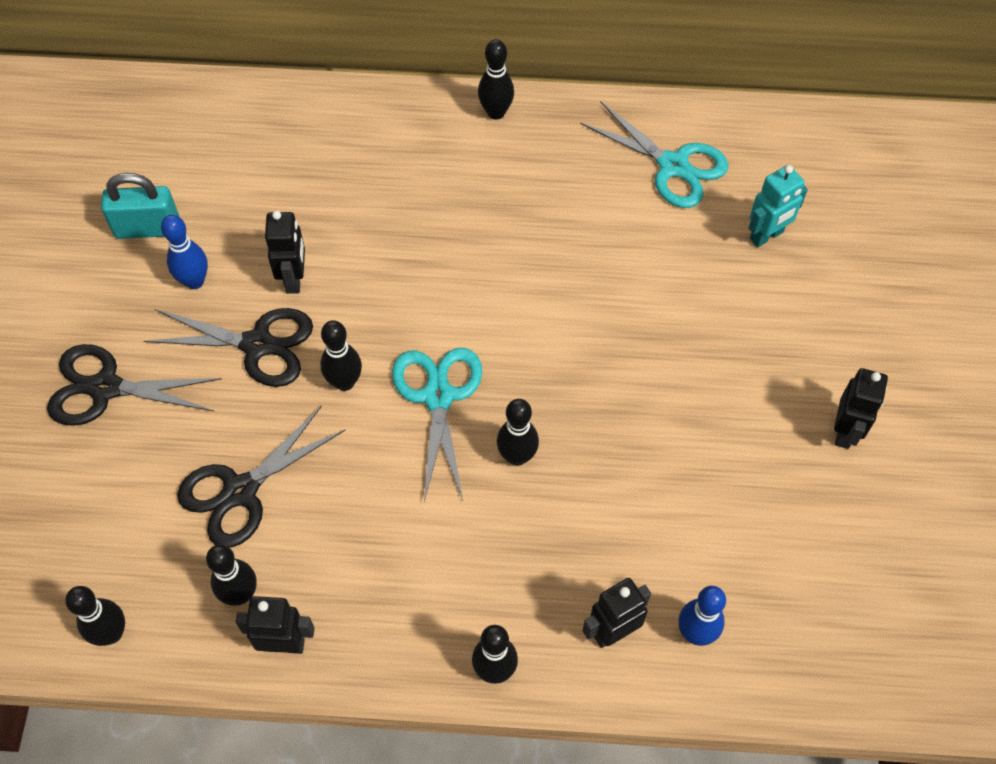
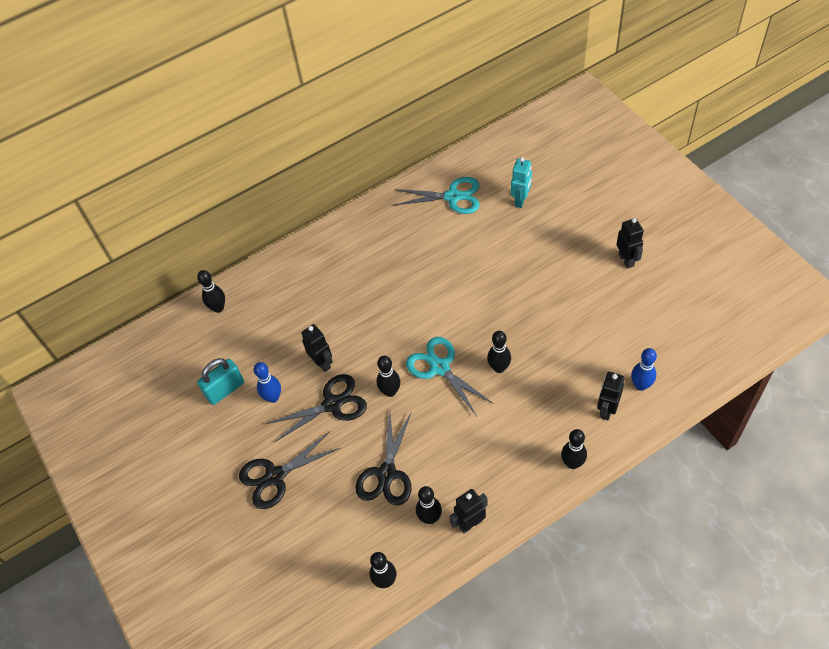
camera: 30 degrees left, 5 degrees down
black bowling pin [478,39,514,120] -> black bowling pin moved to [197,270,225,313]

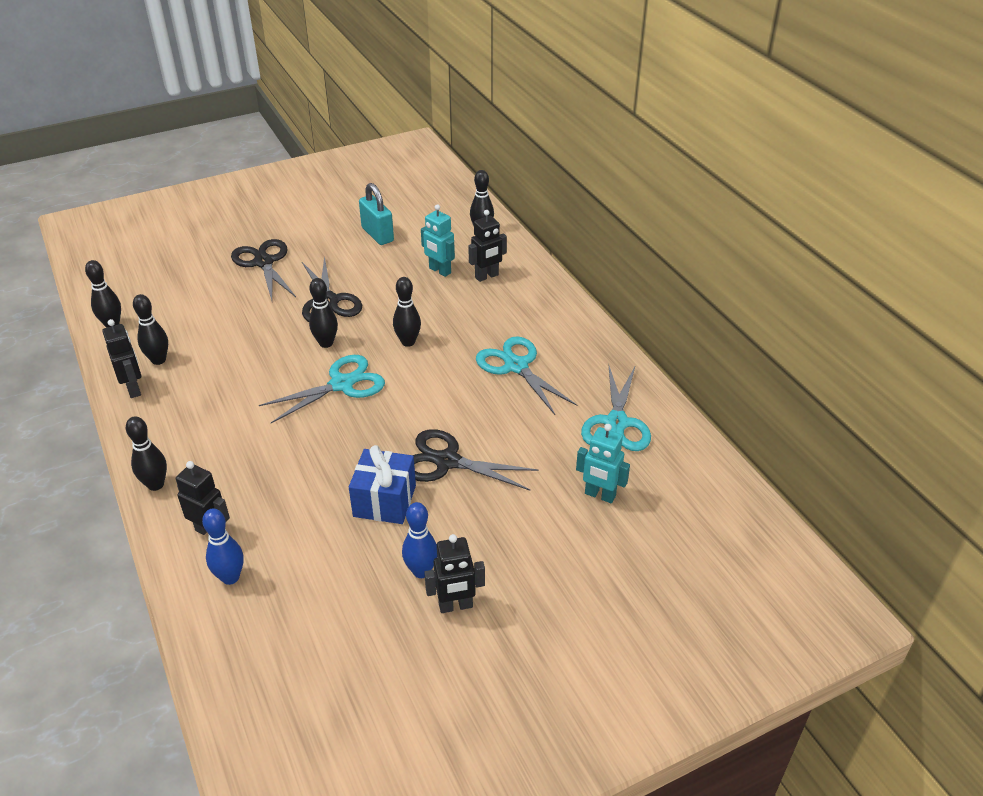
camera: 90 degrees right, 15 degrees down
blue bowling pin [254,362,281,403] -> blue bowling pin moved to [402,502,437,578]
black robot [301,324,333,372] -> black robot moved to [468,210,507,282]
black scissors [355,411,412,506] -> black scissors moved to [413,429,538,491]
black bowling pin [487,331,511,373] -> black bowling pin moved to [393,277,421,347]
none -> blue gift [349,445,416,524]
none -> turquoise robot [421,204,455,277]
none -> turquoise scissors [476,336,577,415]

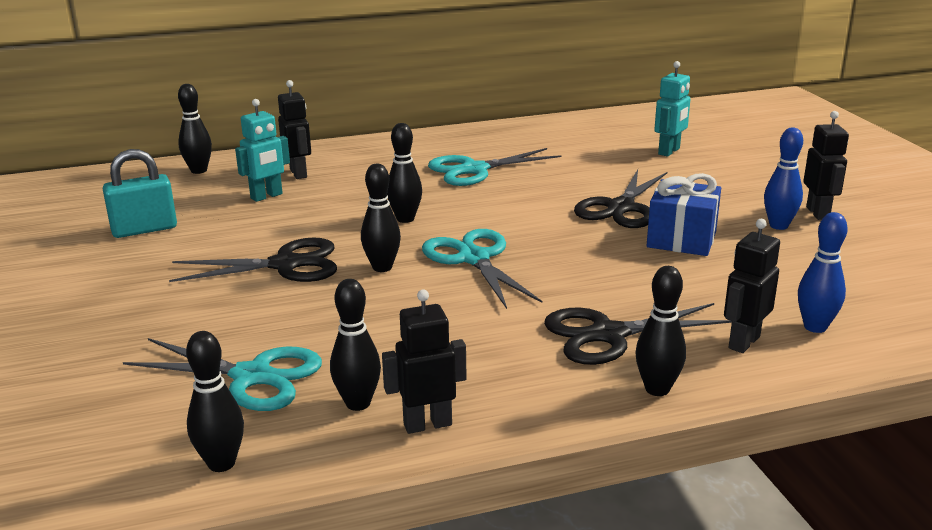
camera: 80 degrees left, 15 degrees down
black scissors [231,239,296,301] -> black scissors moved to [544,303,732,365]
turquoise scissors [581,366,651,451] -> turquoise scissors moved to [123,338,322,411]

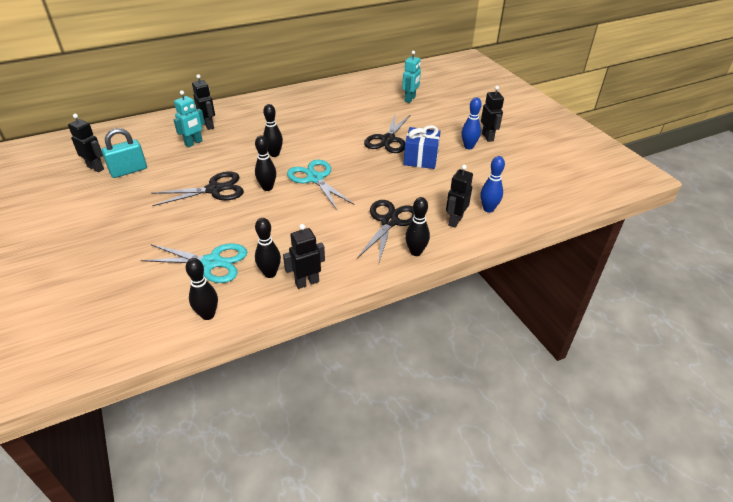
camera: 10 degrees left, 15 degrees up
black bowling pin [178,84,212,174] -> none
turquoise scissors [428,148,562,186] -> none
black scissors [544,303,732,365] -> black scissors turned 135 degrees clockwise [357,200,414,262]
none -> black robot [68,114,104,172]

